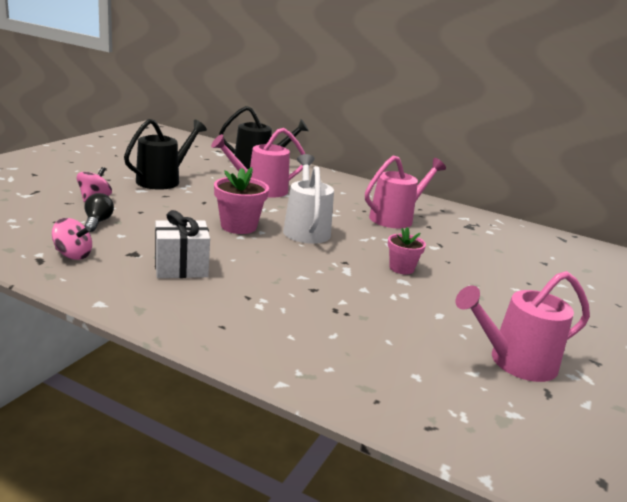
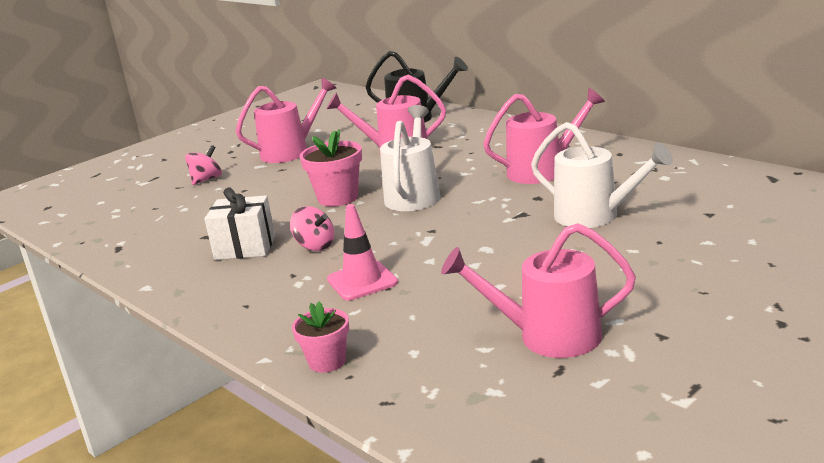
camera: 25 degrees right, 0 degrees up
pink spinning top [52,218,92,260] -> pink spinning top moved to [290,206,334,251]
black light bulb [85,193,114,232] -> none
black watering can [124,119,207,190] -> pink watering can [236,78,337,163]
pink flower pot [388,227,426,274] -> pink flower pot moved to [292,301,349,373]
none -> pink traffic cone [327,204,398,300]
none -> white watering can [531,122,673,228]

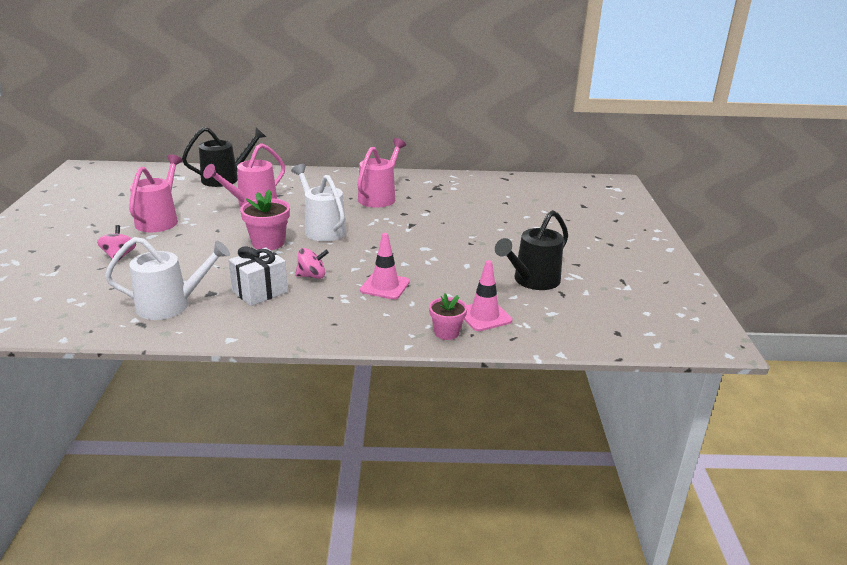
camera: 50 degrees left, 5 degrees up
pink watering can [441,223,636,358] -> black watering can [495,210,568,290]
white watering can [531,122,673,228] -> white watering can moved to [105,237,230,320]
none -> pink traffic cone [464,260,512,331]

